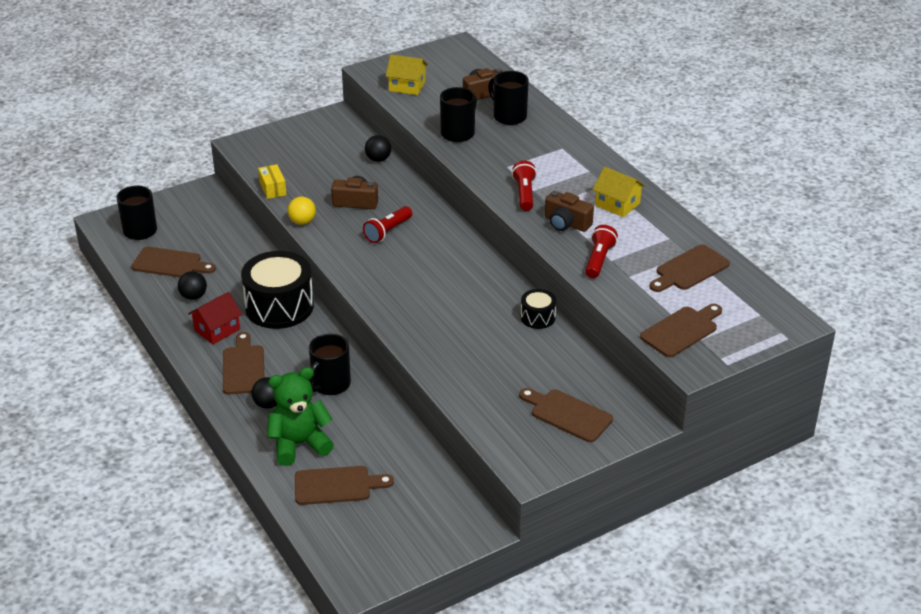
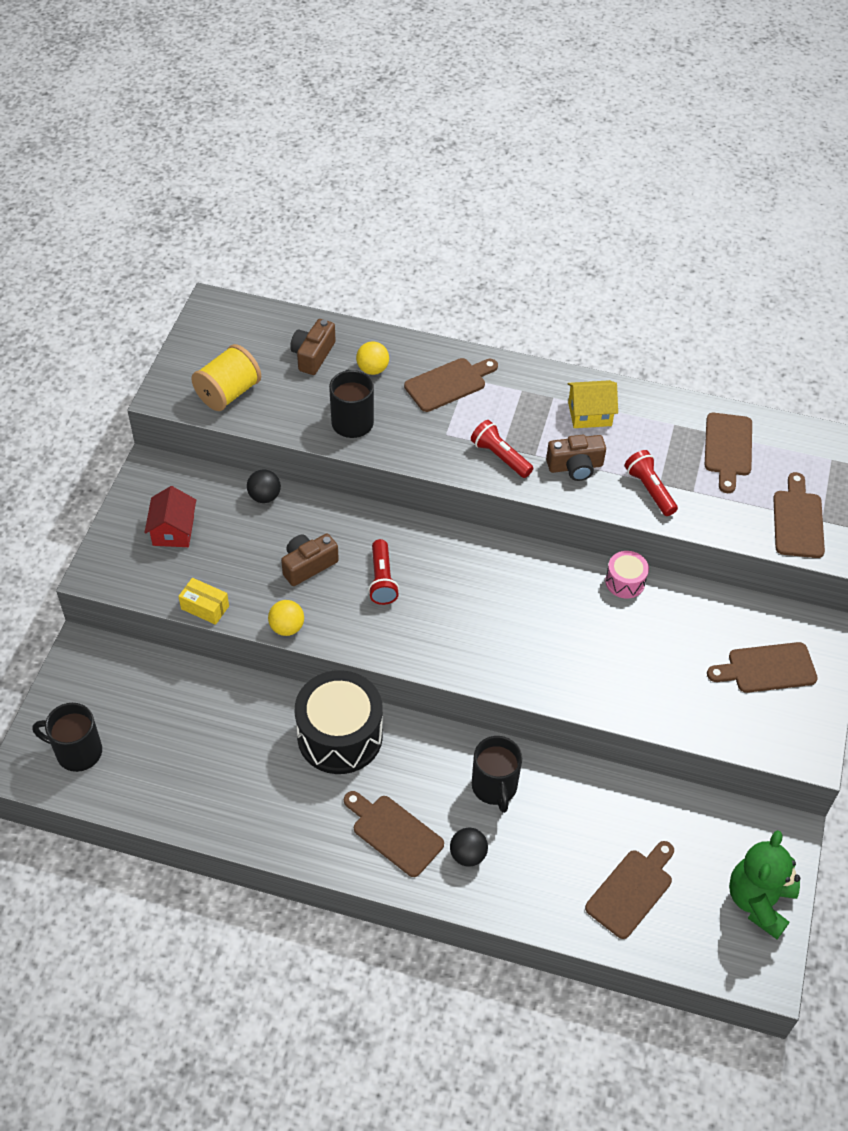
camera: 45 degrees left, 15 degrees up
brown cutting board [132,247,216,277] -> brown cutting board moved to [404,358,498,412]
black ball [178,271,207,300] -> none
red house [188,292,242,345] -> red house moved to [144,486,196,547]
green teddy bear [267,367,334,466] -> green teddy bear moved to [729,830,800,939]
yellow house [386,54,428,95] -> yellow spool [191,344,262,411]
black mug [488,71,529,125] -> yellow ball [356,341,389,375]
black drum [521,289,556,329] -> pink drum [605,551,649,599]

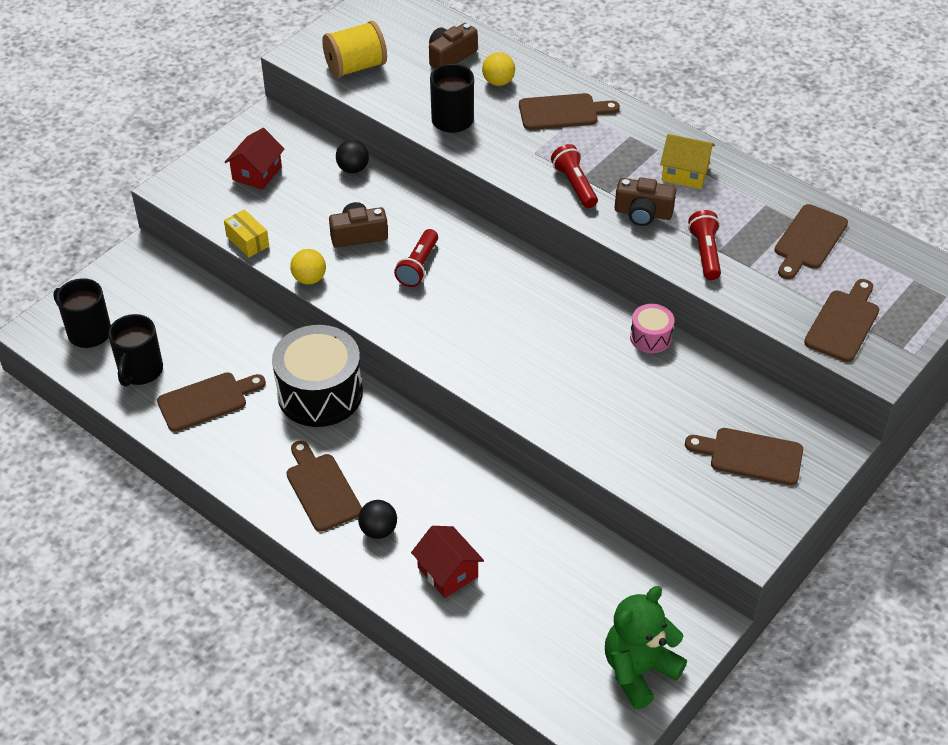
camera: 25 degrees right, 5 degrees down
black mug [472,736,522,813] -> black mug moved to [108,314,163,387]
brown cutting board [585,841,674,939] -> brown cutting board moved to [157,372,266,432]
none -> red house [411,526,484,598]

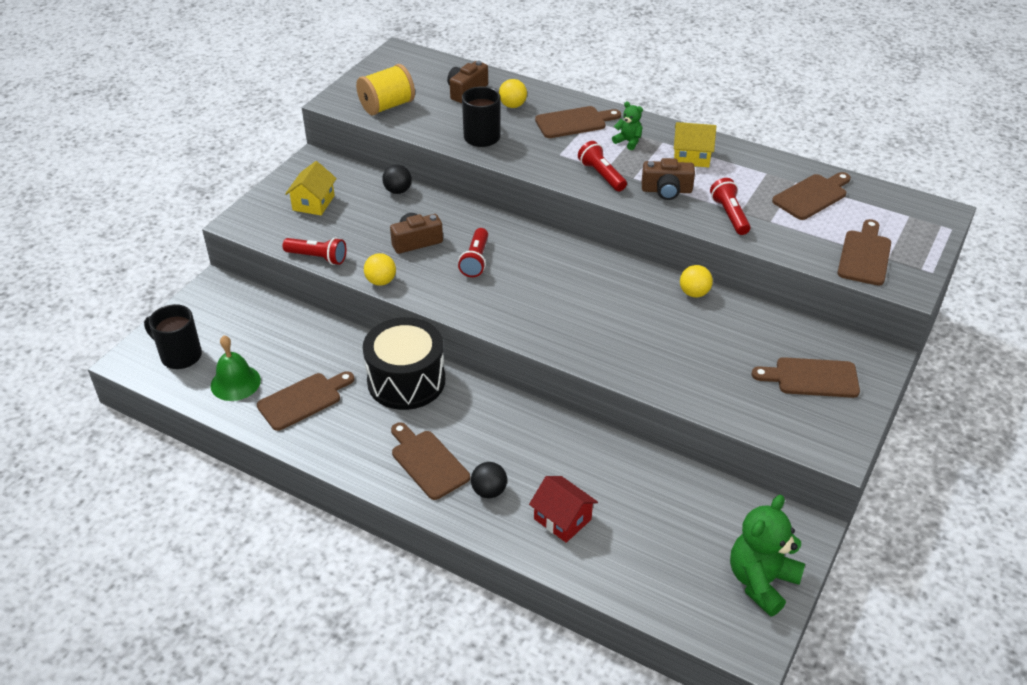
camera: 10 degrees left, 5 degrees down
black mug [108,314,163,387] -> green bell [211,336,261,401]
yellow box [224,209,269,257] -> red flashlight [282,237,346,265]
red house [225,128,285,190] -> yellow house [285,161,337,215]
pink drum [630,304,675,353] -> yellow ball [680,265,713,298]
brown cutting board [775,204,848,279] -> brown cutting board turned 150 degrees counterclockwise [772,172,851,220]
none -> green teddy bear [612,102,643,150]

